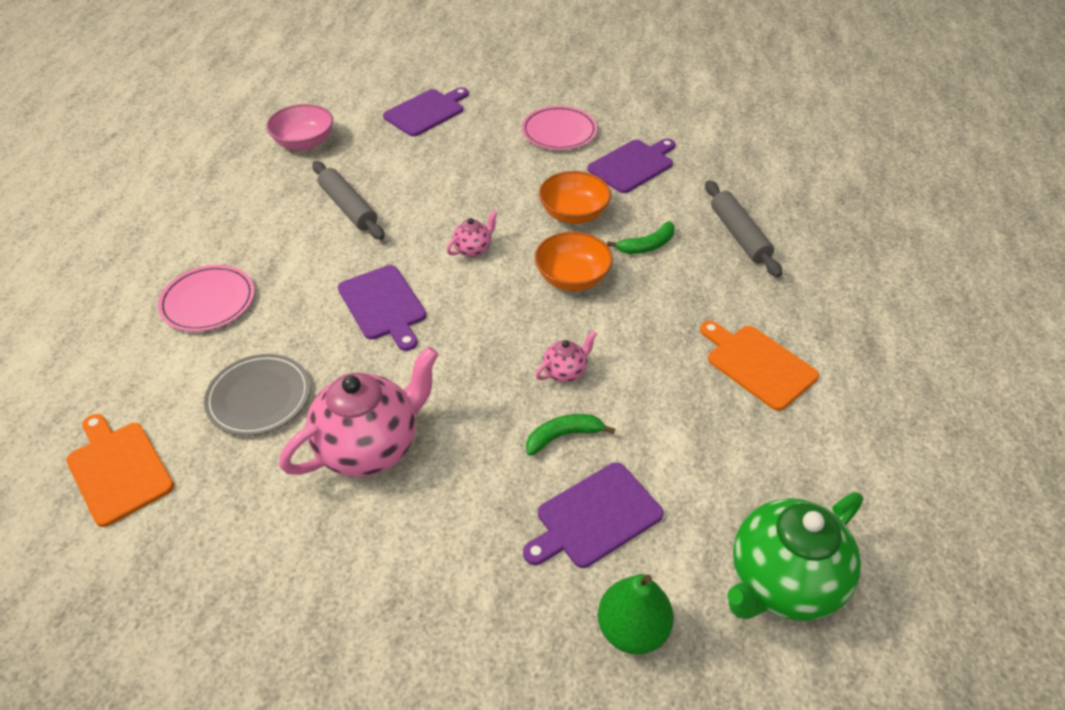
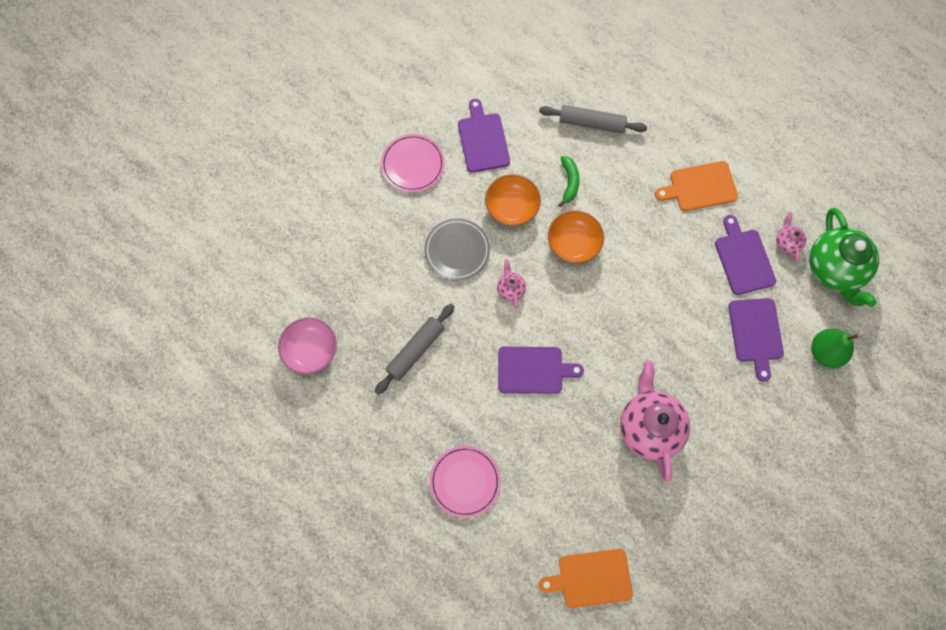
camera: 60 degrees left, 25 degrees up
grey plate [204,354,310,436] -> grey plate moved to [424,218,490,280]
grey rolling pin [312,161,385,240] -> grey rolling pin turned 45 degrees counterclockwise [375,304,455,395]
purple cutting board [383,87,469,137] -> purple cutting board moved to [715,215,776,295]
green banana [526,414,615,456] -> none
pink teapot [535,331,597,382] -> pink teapot moved to [776,212,806,262]

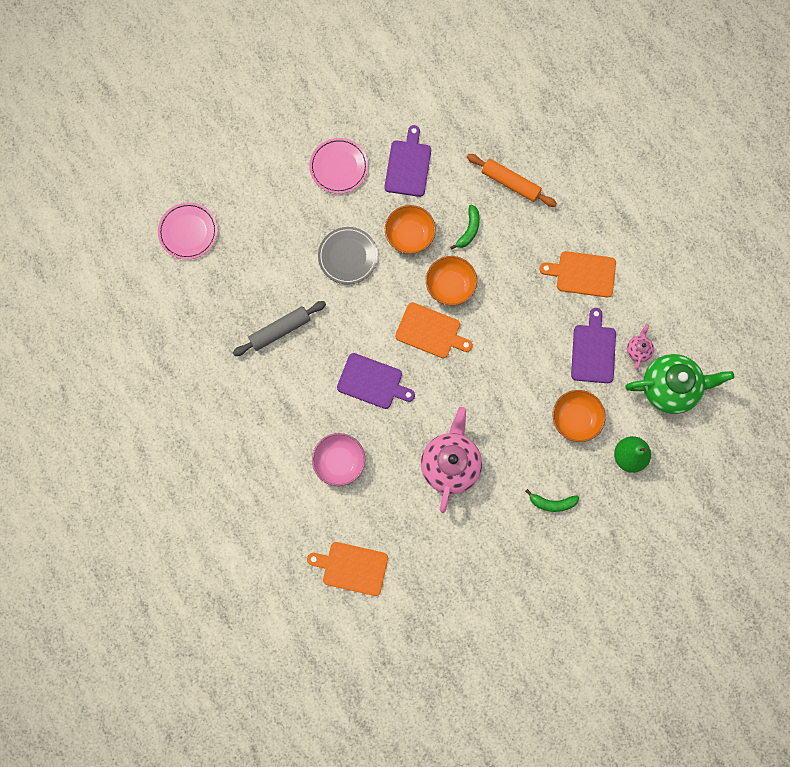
camera: 20 degrees right, 5 degrees up
pink bowl [278,317,337,374] -> pink bowl moved to [312,433,365,486]
pink plate [430,446,501,518] -> pink plate moved to [158,202,218,260]
pink teapot [497,259,526,309] -> none
grey rolling pin [539,105,647,133] -> orange rolling pin [467,154,557,207]
purple cutting board [729,298,784,382] -> orange bowl [553,390,606,442]
green teapot [809,208,879,307] -> green teapot turned 105 degrees counterclockwise [625,354,734,414]
none -> orange cutting board [395,302,473,358]
none -> green banana [525,489,579,512]

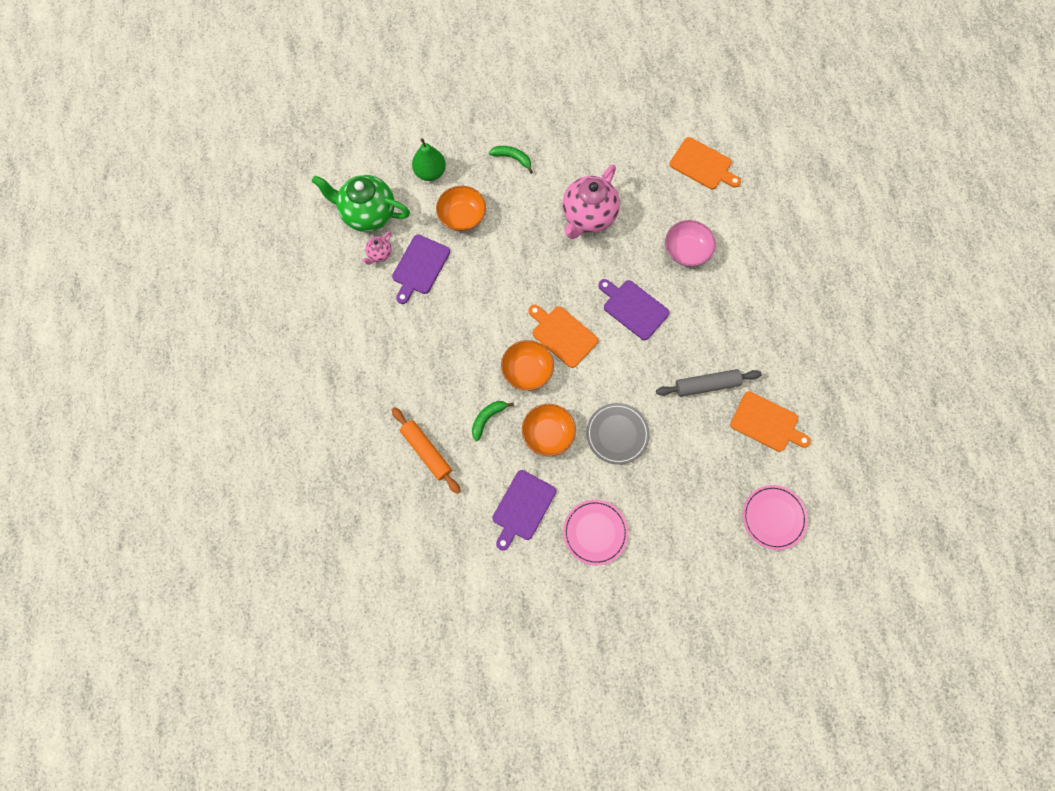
camera: 160 degrees left, 5 degrees down
orange cutting board [539,251,616,297] -> orange cutting board moved to [730,391,811,452]

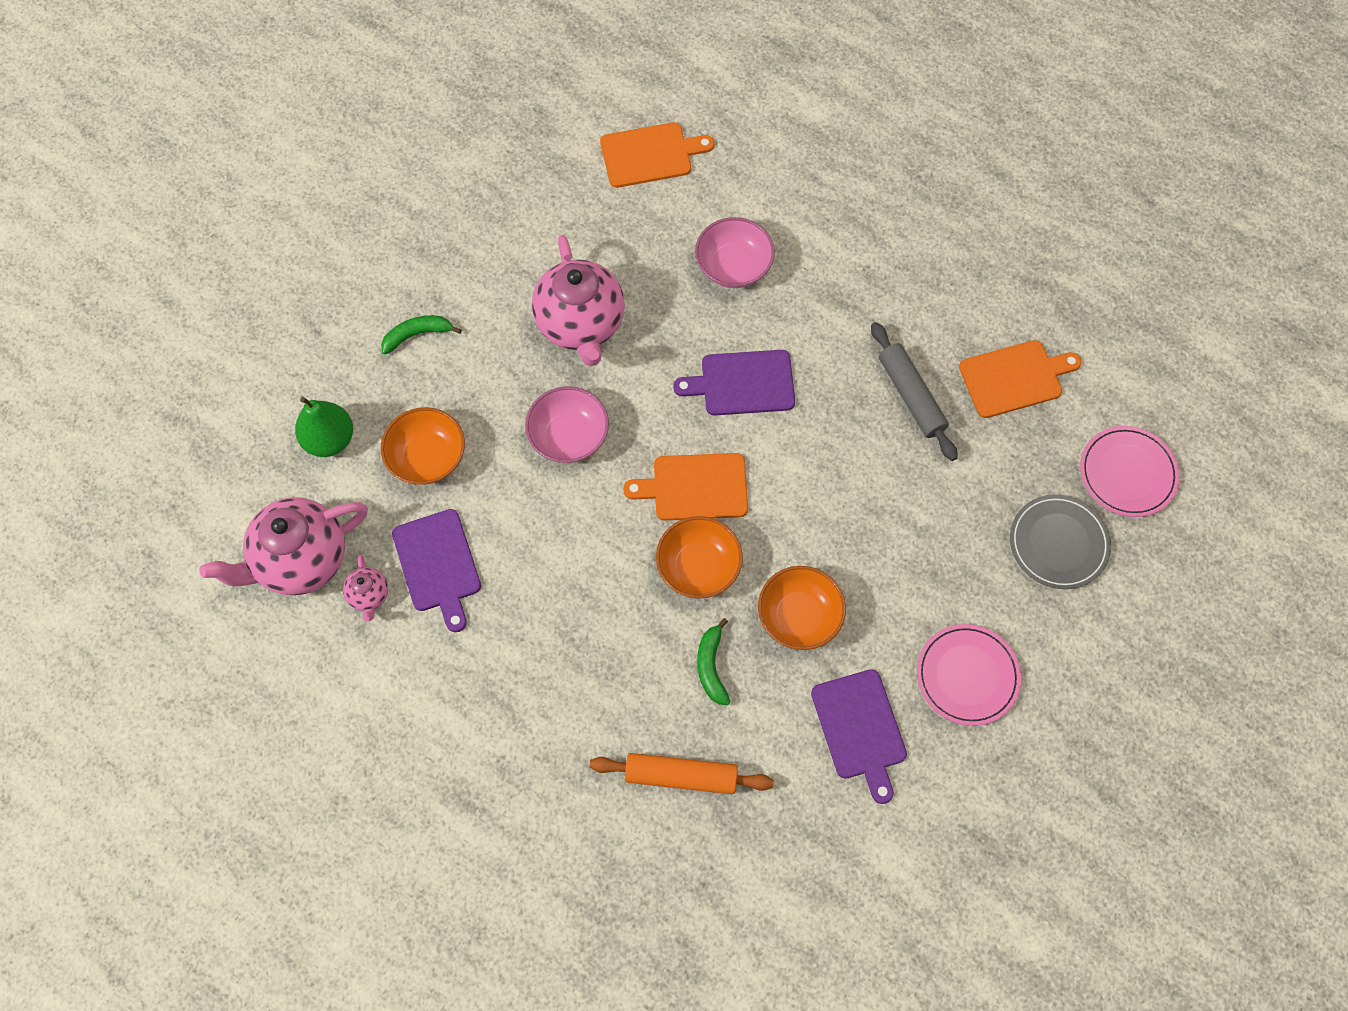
camera: 45 degrees left, 5 degrees down
green teapot [312,175,410,232] -> pink teapot [199,497,368,595]
grey plate [586,403,650,465] -> grey plate moved to [1010,494,1111,589]
grey rolling pin [656,369,761,397] -> grey rolling pin turned 60 degrees counterclockwise [871,322,958,461]
none -> pink bowl [525,386,609,463]

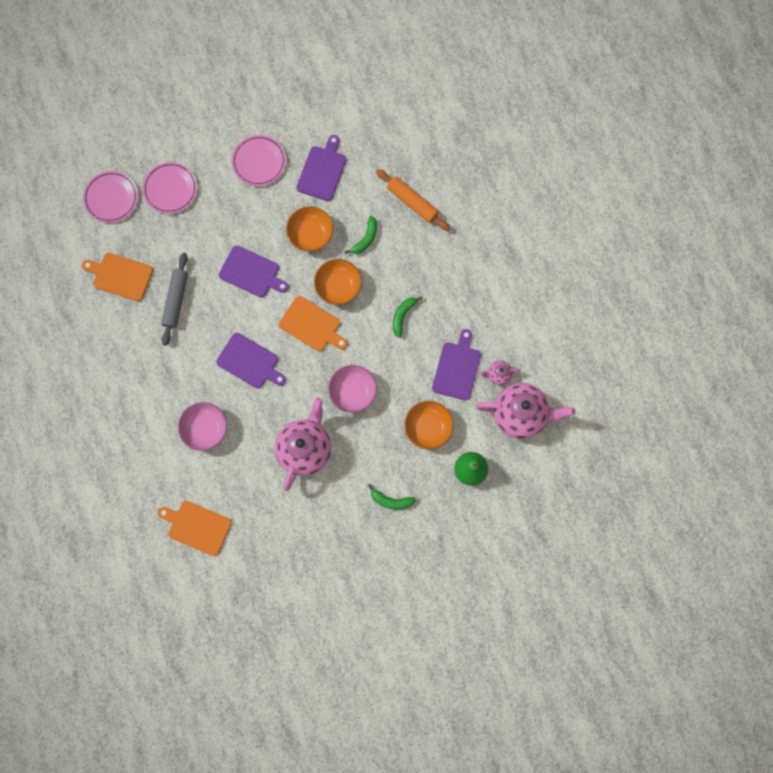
camera: 145 degrees left, 10 degrees up
pink teapot [343,554,388,622] -> pink teapot turned 120 degrees counterclockwise [479,361,521,385]
grey plate [1010,494,1111,589] -> pink plate [142,162,197,214]
none -> purple cutting board [219,245,289,297]
none -> green banana [393,296,423,338]

